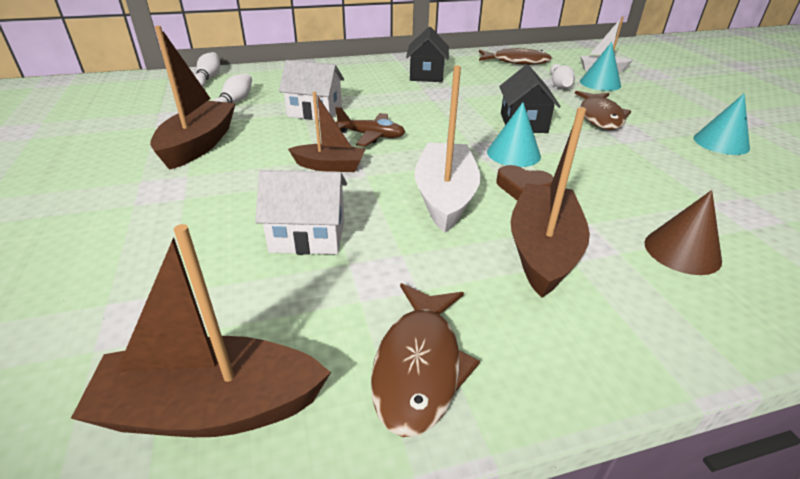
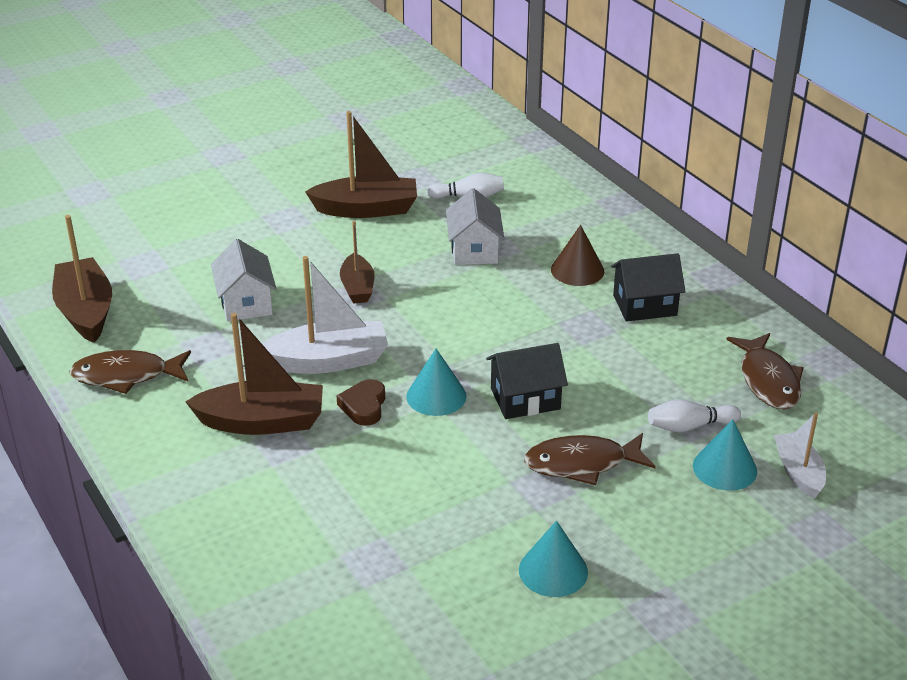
camera: 75 degrees right, 0 degrees up
white bowling pin [195,52,220,87] -> none
brown plane [335,107,405,147] -> none
brown cone [644,190,722,275] -> brown cone moved to [551,225,604,286]

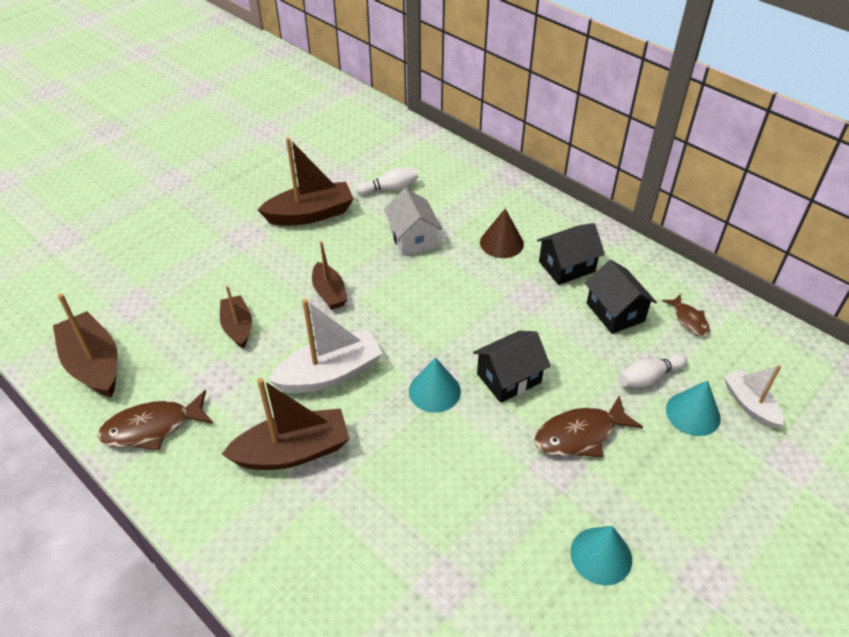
camera: 15 degrees left, 10 degrees up
white house [211,239,277,322] -> brown boat [220,286,252,348]
brown heart [336,379,385,426] -> none
brown fish [726,333,804,410] -> brown fish [662,294,710,336], size x0.59
none -> black house [585,260,657,334]

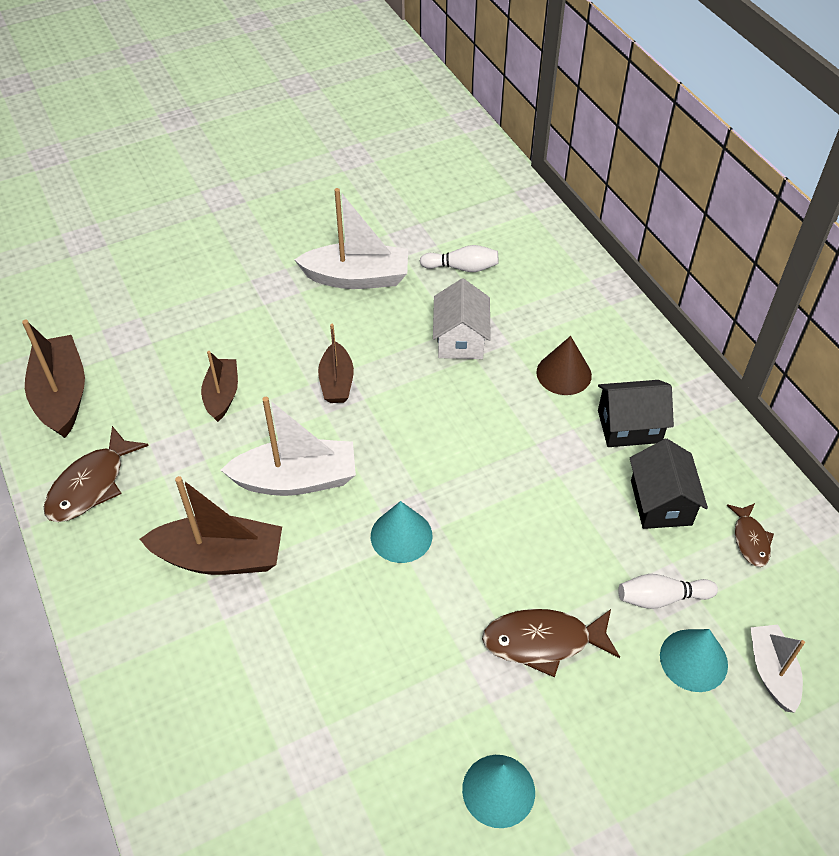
camera: 20 degrees right, 5 degrees up
brown fish [97,390,213,450] -> brown fish turned 60 degrees counterclockwise [44,426,149,522]
brown boat [258,138,354,225] -> white boat [294,188,408,289]
black house [473,331,551,403] -> none

